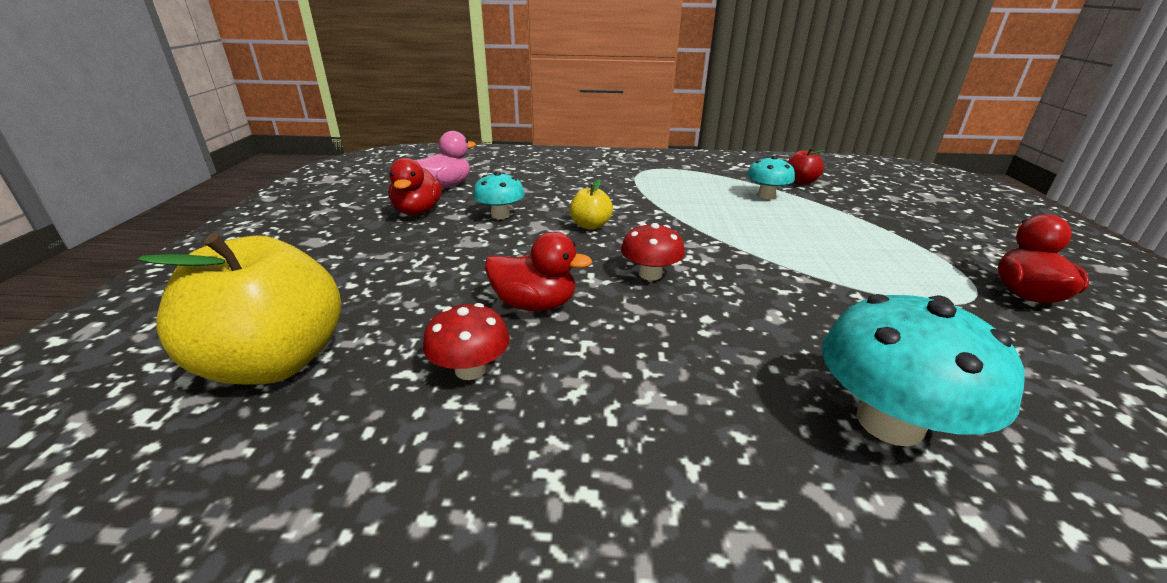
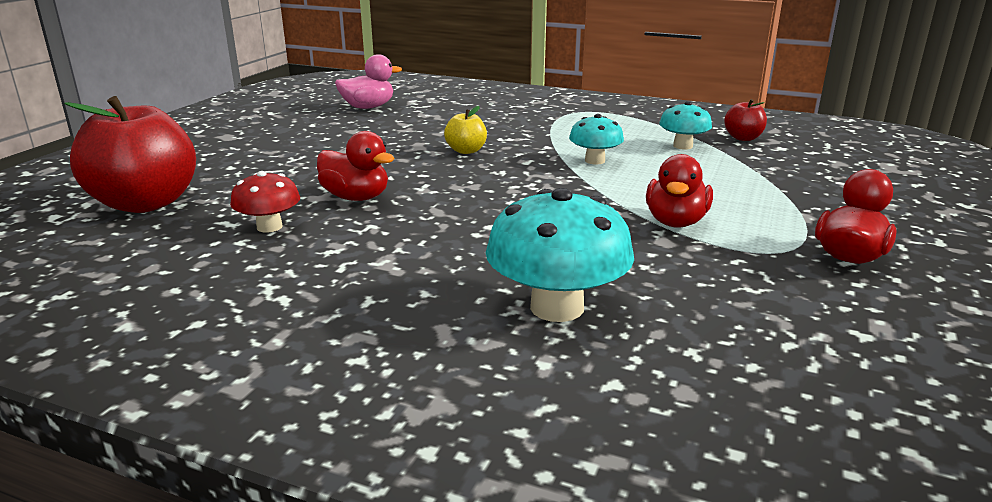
camera: 20 degrees right, 5 degrees down
yellow apple [138,233,341,385] -> red apple [64,96,196,213]
red duck [389,158,442,215] -> red duck moved to [646,154,713,228]
turquoise mushroom [473,171,525,219] -> turquoise mushroom moved to [569,114,624,165]
red mushroom [621,223,685,280] -> none

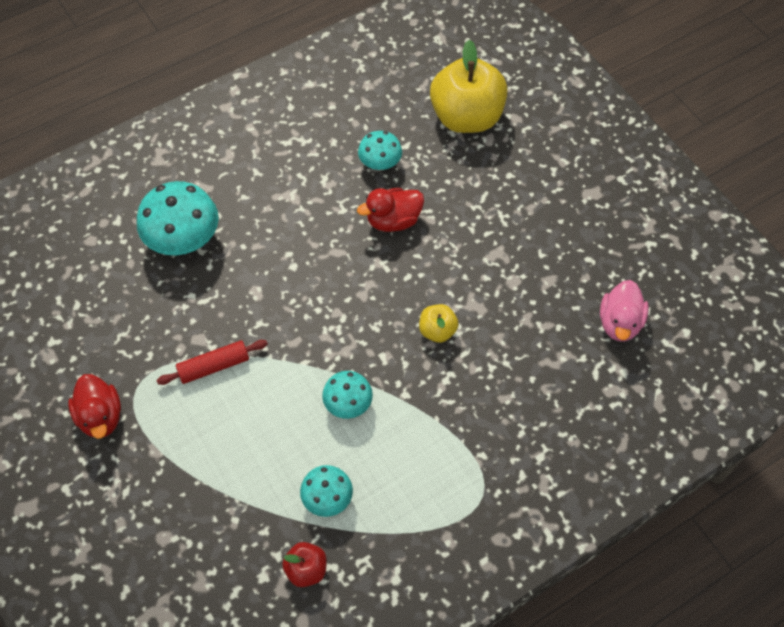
camera: 125 degrees right, 35 degrees up
red apple [64,96,196,213] -> yellow apple [430,40,508,133]
red mushroom [230,171,300,233] -> turquoise mushroom [358,131,402,170]
red duck [646,154,713,228] -> red rolling pin [156,340,268,385]

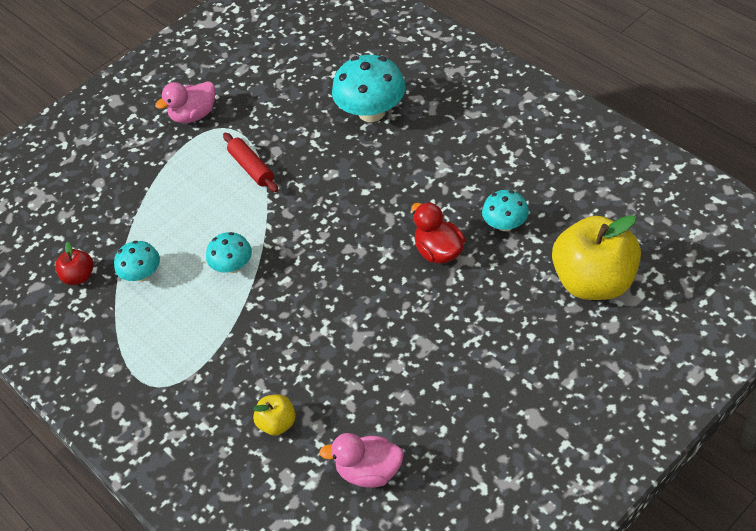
camera: 85 degrees right, 10 degrees down
red duck [68,374,121,439] -> pink duck [155,81,215,123]
yellow apple [419,304,458,343] -> yellow apple moved to [253,395,296,436]

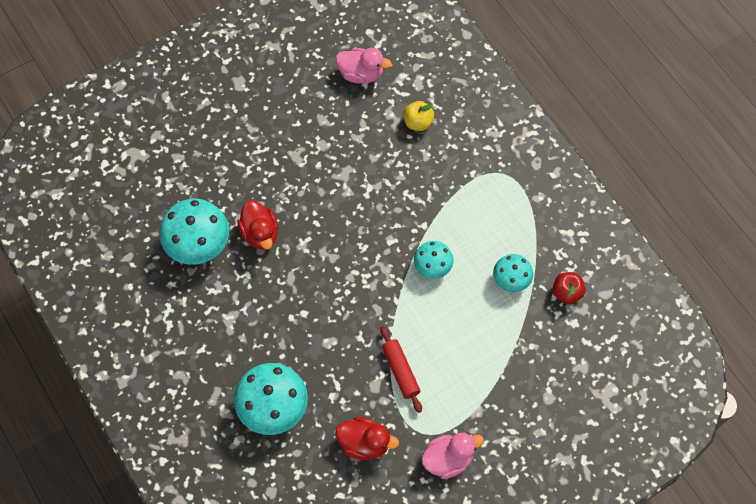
camera: 175 degrees left, 15 degrees up
turquoise mushroom [482,190,529,231] -> turquoise mushroom [160,199,229,265], size x1.74
yellow apple [552,215,641,300] -> none
none -> red duck [336,417,399,460]

